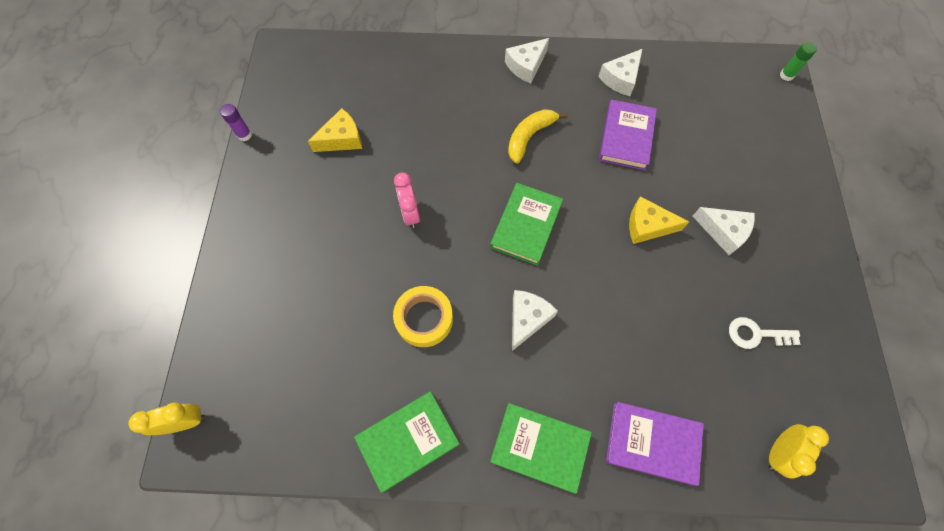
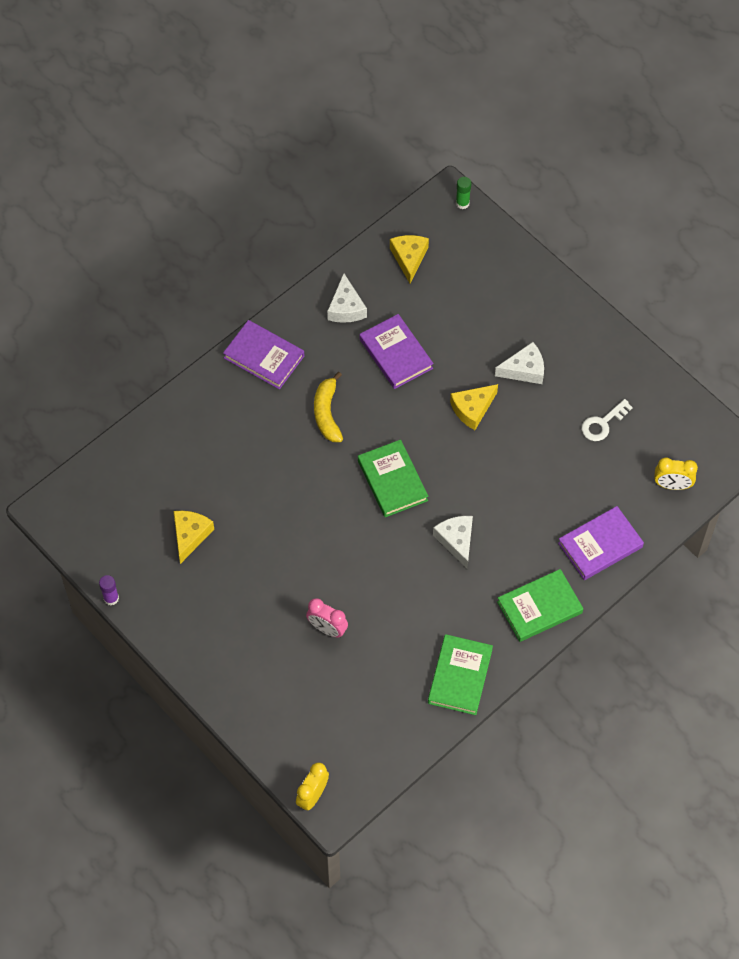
camera: 45 degrees left, 5 degrees down
yellow tape [393,286,453,347] -> none
pink clock [394,172,420,228] -> pink clock moved to [306,598,348,637]
white cheese [505,38,549,83] -> purple book [223,320,304,389]
yellow clock [769,424,829,479] -> yellow clock turned 105 degrees clockwise [654,457,698,490]
none -> yellow cheese [390,235,429,284]

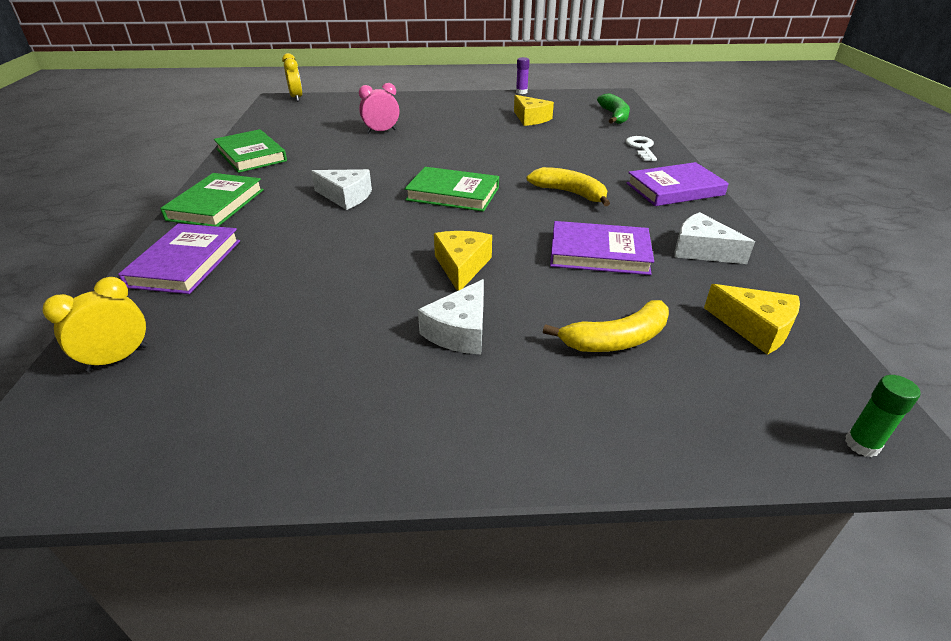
camera: 130 degrees right, 25 degrees down
white key [581,399,633,441] -> white key moved to [626,136,657,161]
none -> yellow banana [543,300,669,352]
none -> green banana [597,93,630,124]

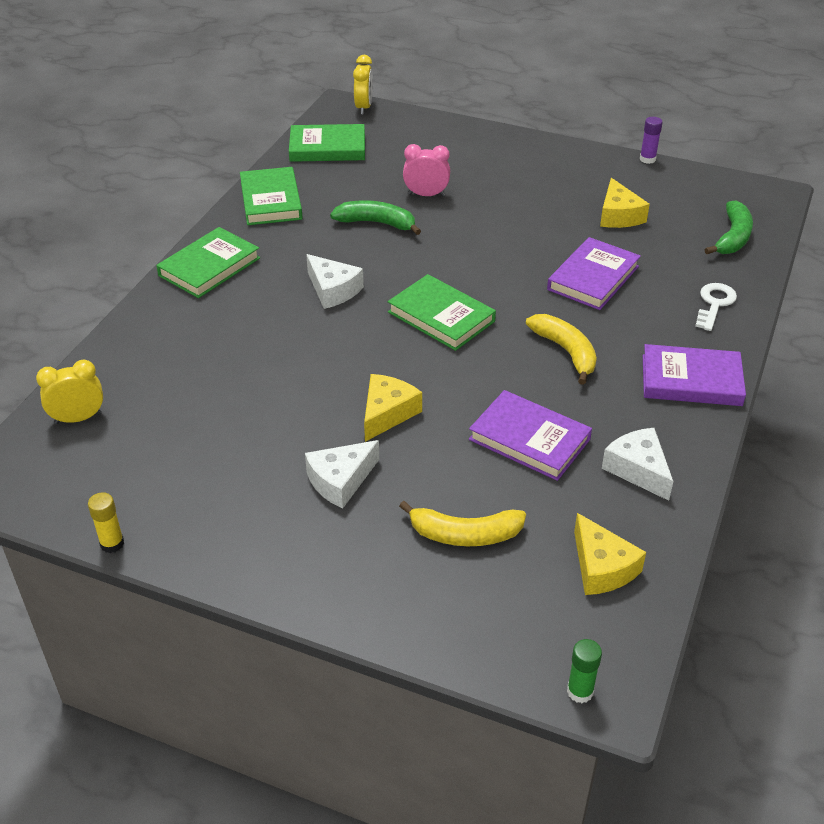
camera: 25 degrees right, 5 degrees up
purple book [118,223,240,294] -> purple book moved to [547,237,641,310]
none -> yellow glue stick [88,492,124,553]
none -> green book [289,124,365,162]
none -> green banana [330,200,421,235]

